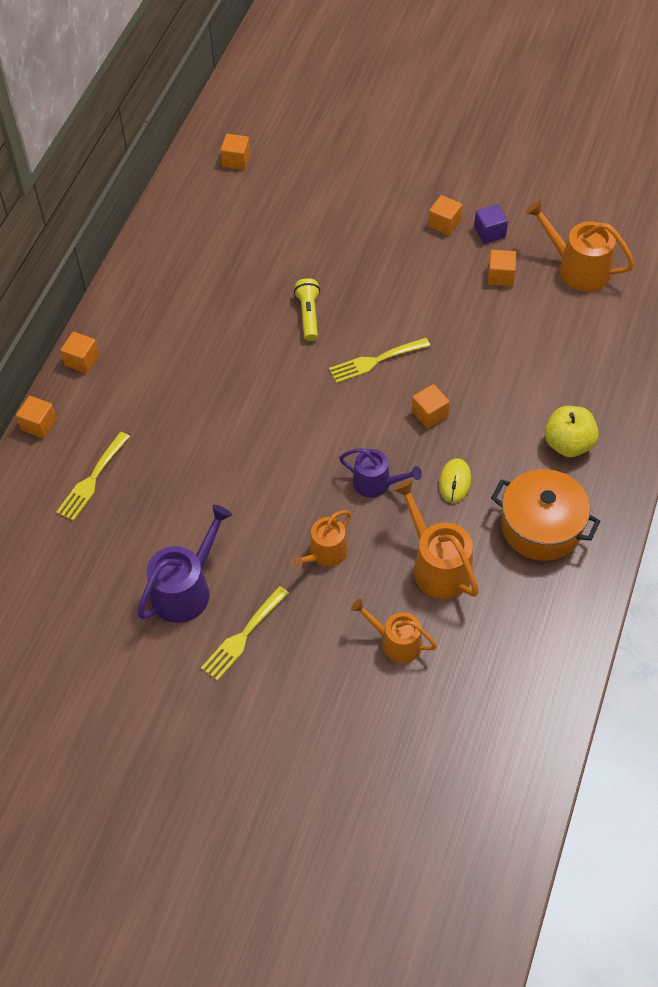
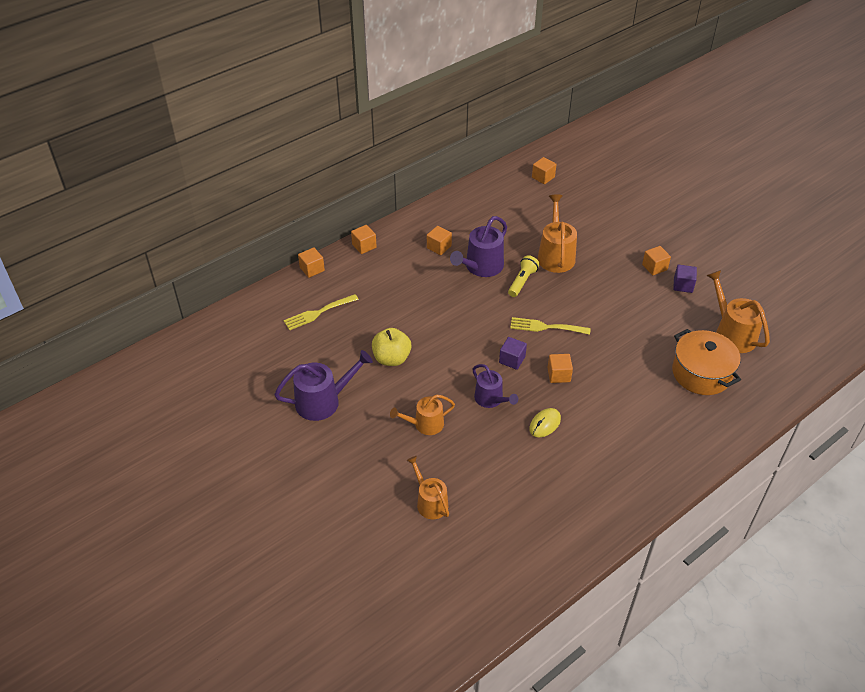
camera: 30 degrees right, 10 degrees down
yellow fork [201,586,289,681] -> none
orange watering can [393,480,479,599] -> orange watering can moved to [538,194,577,273]
orange cube [488,250,516,286] -> orange cube moved to [427,226,452,255]
orange pot [491,469,601,561] -> orange pot moved to [672,329,741,395]
yellow apple [545,406,599,457] -> yellow apple moved to [372,328,411,366]
none -> purple watering can [450,216,507,277]
none -> purple cube [499,337,527,370]

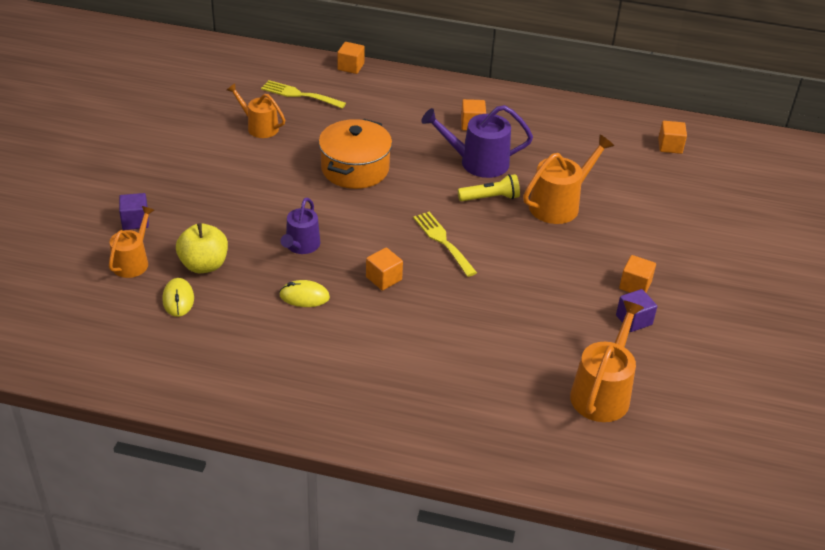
camera: 50 degrees right, 5 degrees down
purple watering can [274,350,373,421] -> none
orange cube [351,225,377,254] -> none
yellow apple [372,328,411,366] -> yellow apple moved to [176,223,228,273]
orange watering can [390,395,455,435] -> orange watering can moved to [227,84,285,138]
purple cube [499,337,527,370] -> purple cube moved to [119,193,149,230]
orange pot [672,329,741,395] -> orange pot moved to [319,119,392,189]
none -> yellow mouse [162,278,194,317]

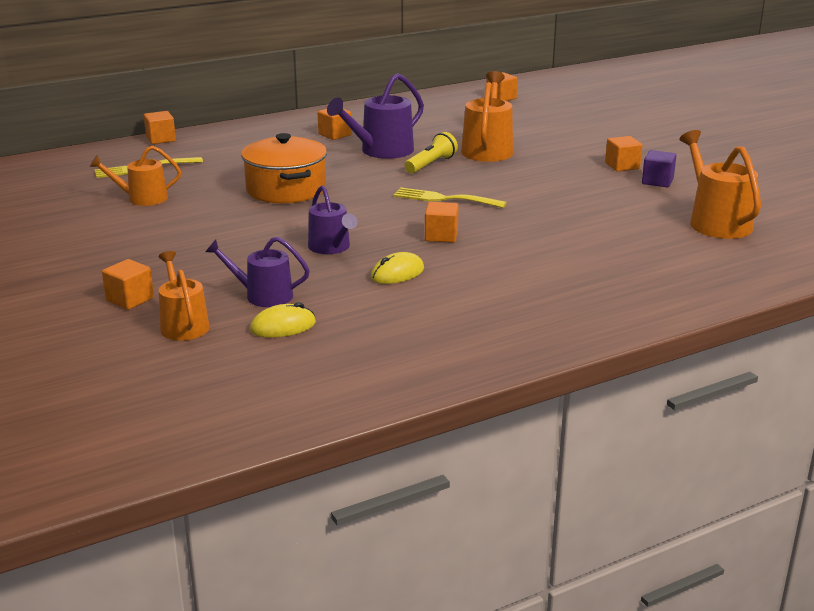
camera: 40 degrees left, 15 degrees down
purple cube [119,193,149,230] -> orange cube [102,259,154,310]
yellow mouse [162,278,194,317] -> yellow mouse turned 60 degrees counterclockwise [250,302,316,338]
yellow apple [176,223,228,273] -> purple watering can [205,237,310,307]

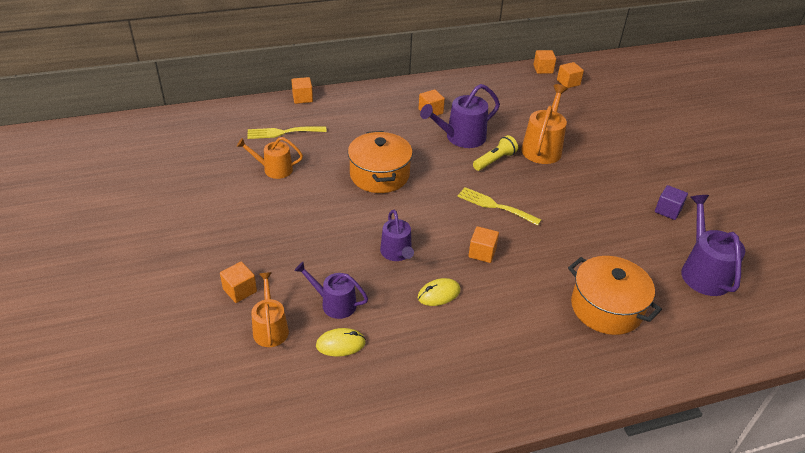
camera: 10 degrees right, 15 degrees up
orange cube [605,136,642,171] -> orange cube moved to [533,50,556,74]
orange watering can [679,130,761,239] -> purple watering can [681,195,745,296]
none -> orange pot [568,256,662,335]

